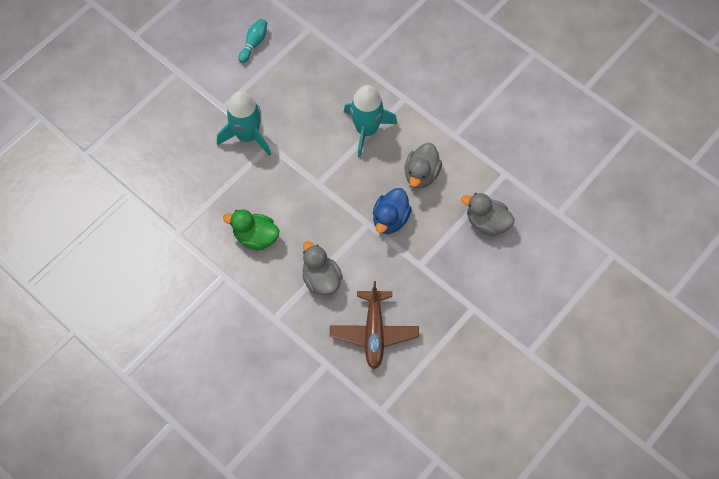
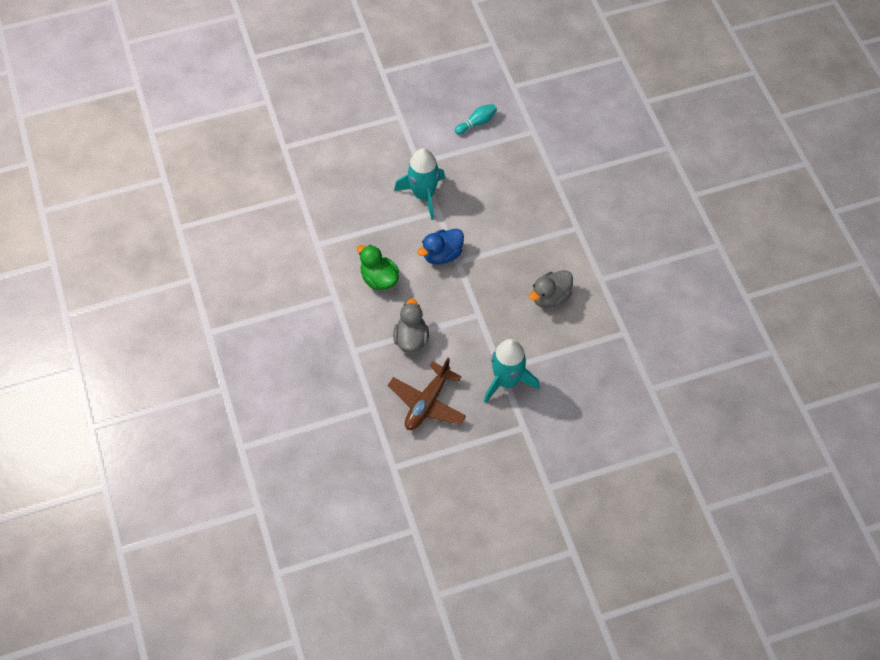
camera: 30 degrees right, 5 degrees down
turquoise rocket [344,85,397,157] -> turquoise rocket moved to [484,339,540,403]
blue duck [373,188,412,234] -> blue duck moved to [417,229,464,265]
grey duck [461,193,515,236] -> none

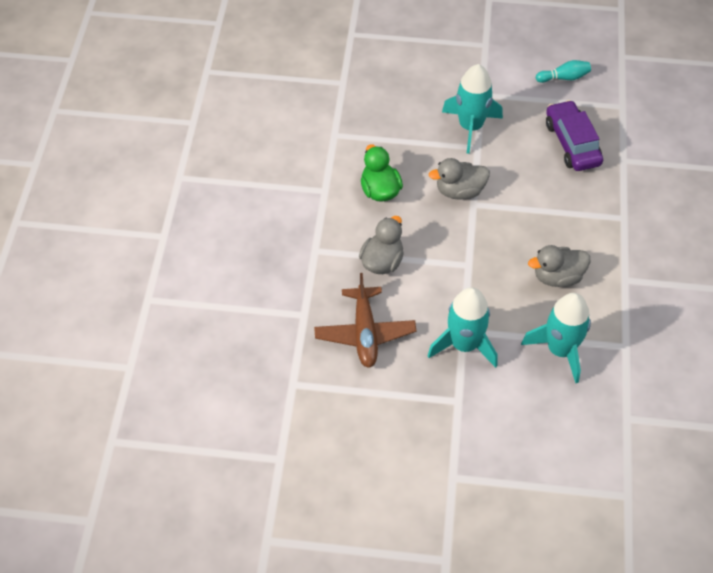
camera: 25 degrees right, 5 degrees down
brown plane [388,358,466,430] -> brown plane turned 60 degrees counterclockwise [314,273,416,368]
blue duck [417,229,464,265] -> grey duck [429,158,490,200]
none -> turquoise rocket [521,293,591,383]
none -> purple car [546,100,603,171]

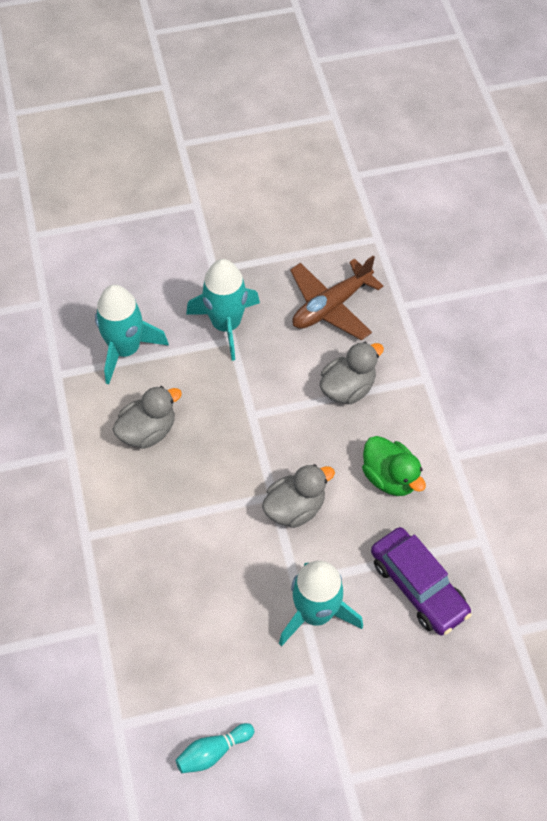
camera: 160 degrees right, 5 degrees up
brown plane [314,273,416,368] -> brown plane turned 105 degrees counterclockwise [290,256,383,340]
grey duck [359,216,404,274] -> grey duck turned 135 degrees counterclockwise [320,342,384,404]
purple car [546,100,603,171] -> purple car moved to [371,527,472,635]

